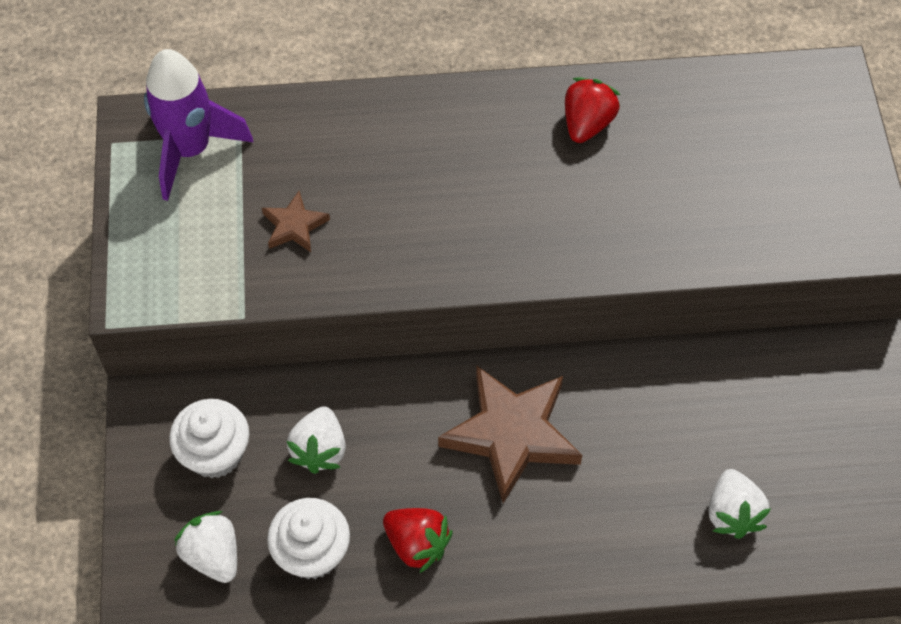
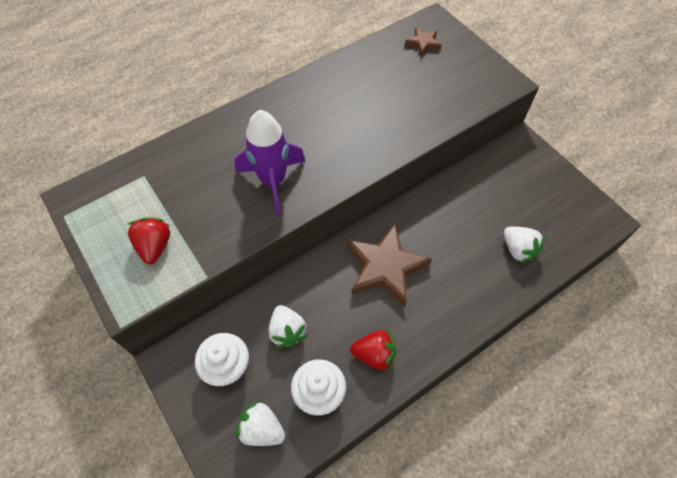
camera: 30 degrees left, 0 degrees up
purple rocket [144,49,253,201] -> purple rocket moved to [234,110,305,216]
brown star [262,191,330,252] -> brown star moved to [405,27,442,56]
red strawberry [565,78,620,143] -> red strawberry moved to [128,217,170,264]

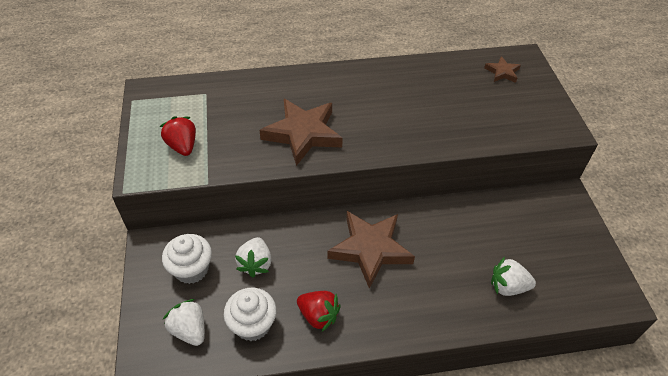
camera: 25 degrees right, 10 degrees down
red strawberry [128,217,170,264] -> red strawberry turned 45 degrees counterclockwise [160,116,196,156]
purple rocket [234,110,305,216] -> brown star [259,99,343,166]
white strawberry [504,226,545,263] -> white strawberry turned 105 degrees clockwise [491,257,536,296]

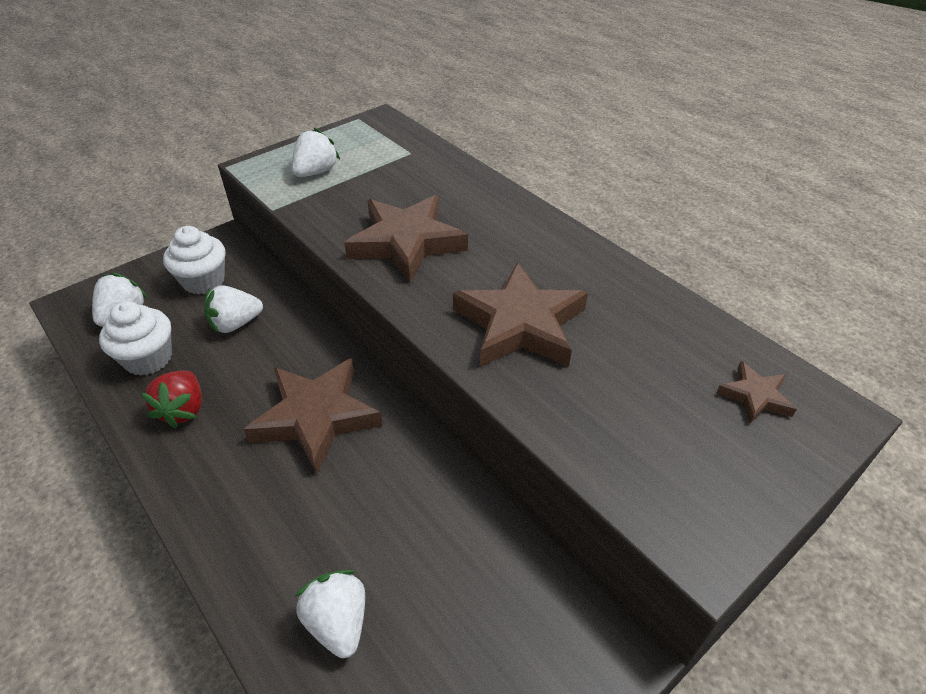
camera: 60 degrees right, 5 degrees down
red strawberry [160,116,196,156] -> white strawberry [292,128,340,177]
none -> brown star [453,262,588,367]

